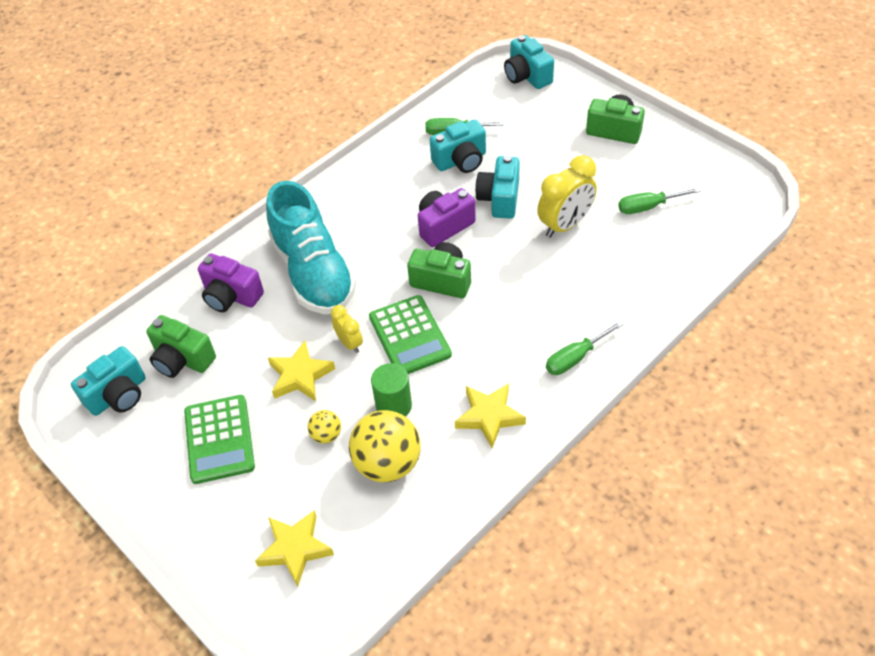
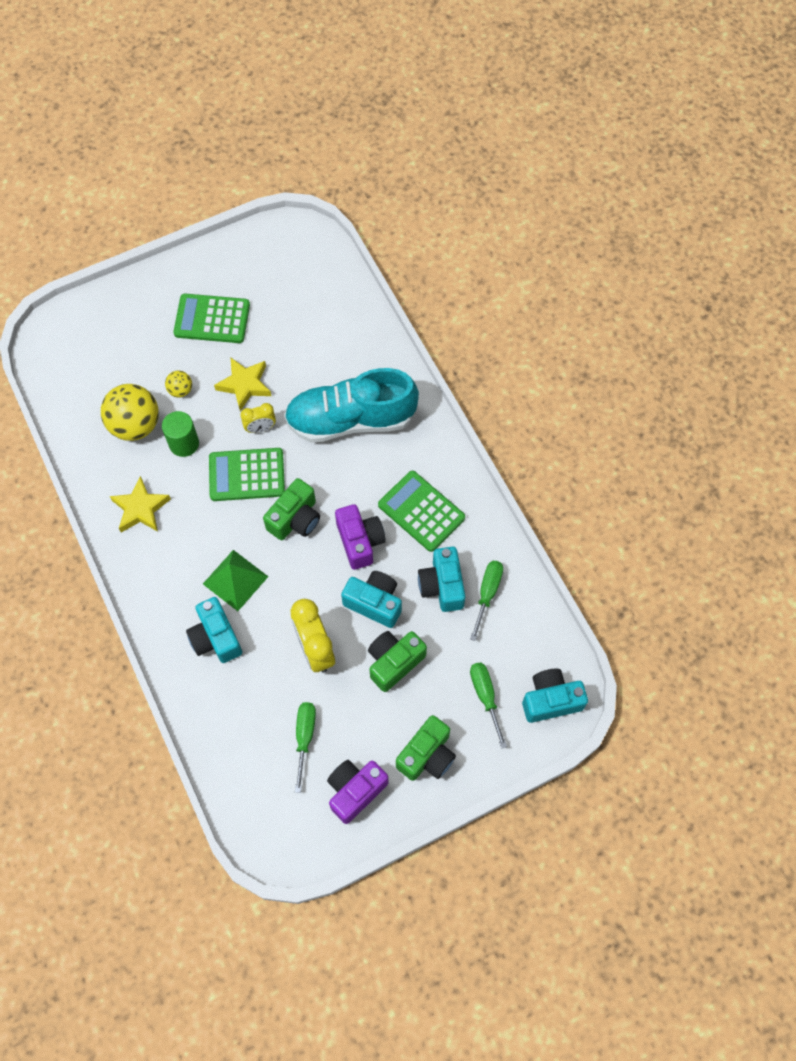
camera: 105 degrees right, 15 degrees up
turquoise camera [71,346,146,416] -> turquoise camera moved to [186,597,242,663]
green camera [146,315,216,378] -> green camera moved to [368,631,427,692]
purple camera [198,253,264,312] -> purple camera moved to [327,760,389,824]
yellow star [255,510,334,587] -> none
green screwdriver [546,321,624,375] -> green screwdriver moved to [470,662,507,749]
none -> green pyramid [203,550,269,611]
none -> green calculator [378,471,465,552]

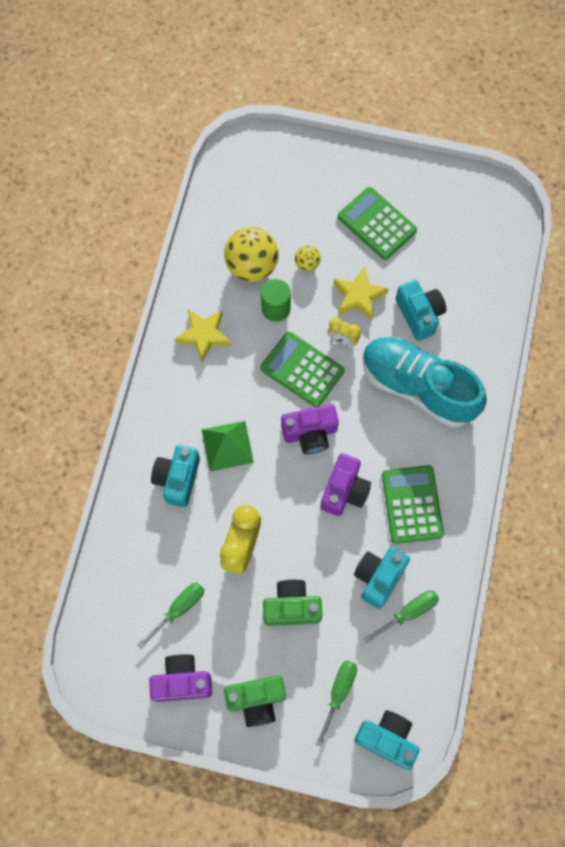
camera: 40 degrees right, 5 degrees up
green camera [263,478,320,540] -> purple camera [281,404,339,454]
turquoise camera [341,571,402,628] -> turquoise camera moved to [395,280,446,341]

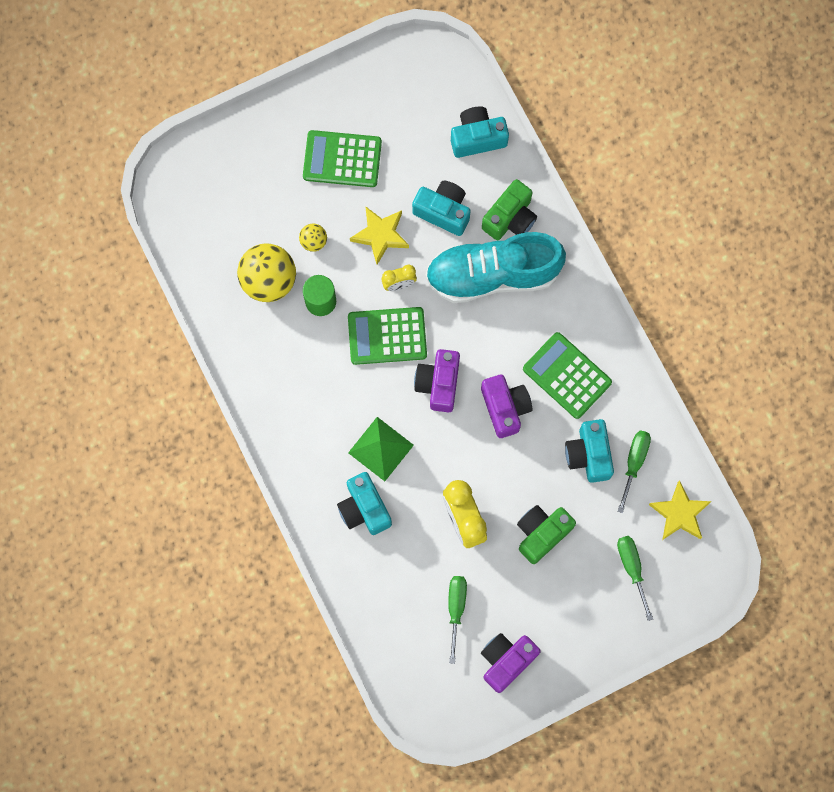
camera: 40 degrees left, 5 degrees up
yellow star [175,309,231,362] -> yellow star moved to [649,480,712,540]
green camera [224,675,286,727] -> green camera moved to [482,179,537,240]
purple camera [281,404,339,454] -> purple camera turned 150 degrees clockwise [414,349,460,412]
turquoise camera [355,710,420,770] -> turquoise camera moved to [451,106,509,158]

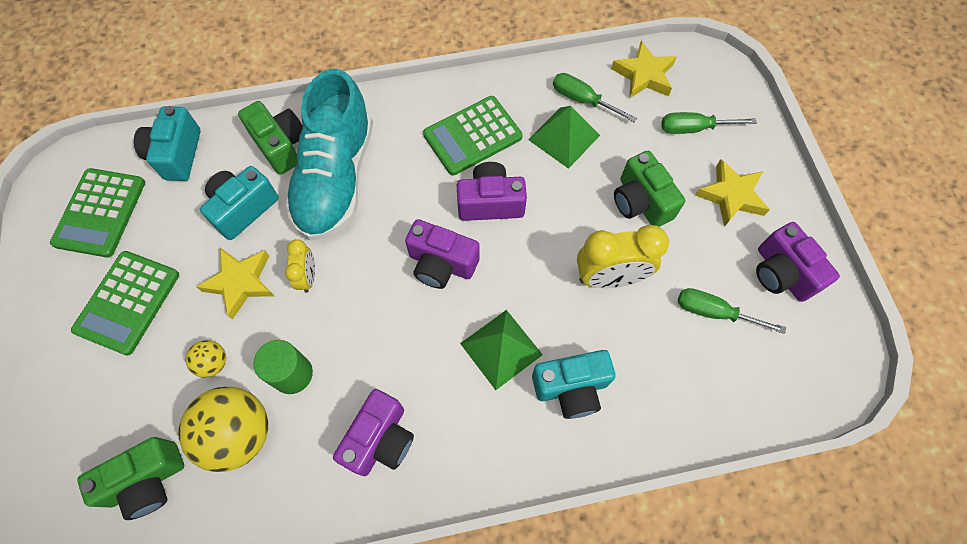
camera: 75 degrees left, 10 degrees down
green calculator [348,307,427,365] -> green calculator moved to [50,168,145,258]
turquoise camera [565,419,614,483] -> green pyramid [528,106,600,169]
none -> green camera [77,437,184,520]
none -> purple camera [333,389,414,476]
none -> yellow star [695,159,770,227]

